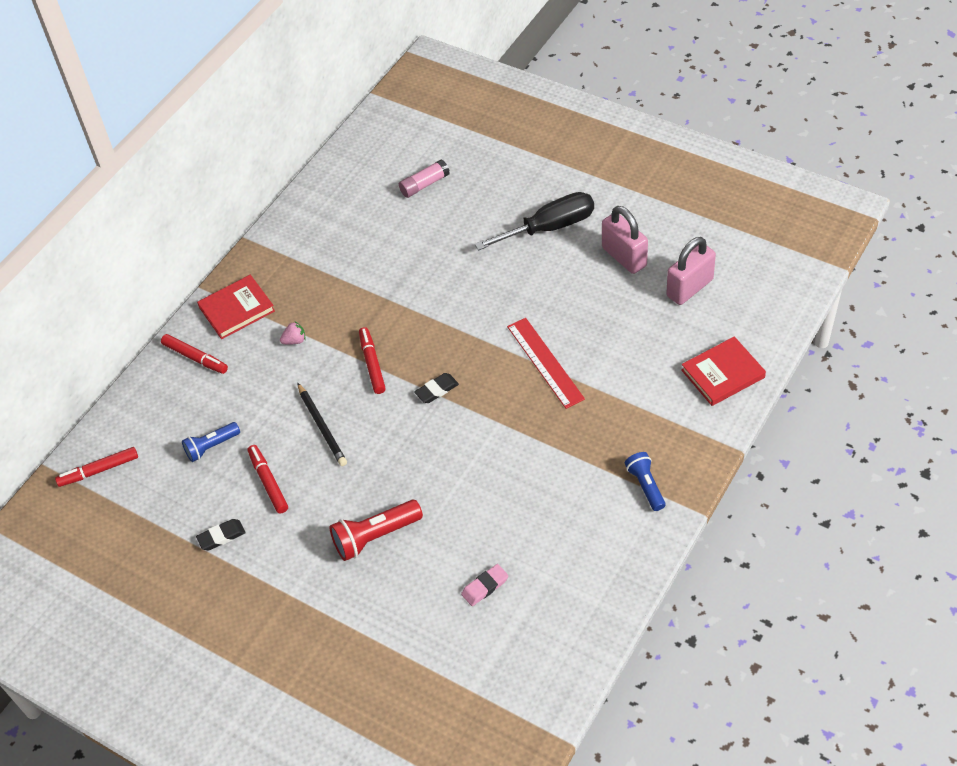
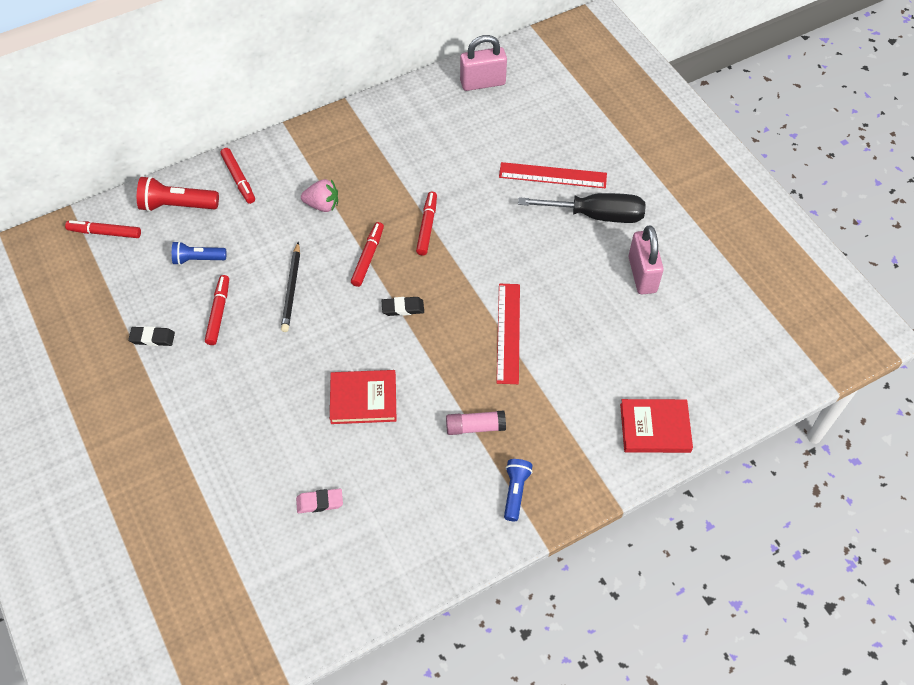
camera: 25 degrees right, 5 degrees up
red book [197,275,275,339] -> red book moved to [330,370,396,424]
pink strawberry [280,322,306,344] -> pink strawberry [301,179,338,212], size x1.54
red flashlight [330,500,423,561] -> red flashlight moved to [137,176,219,212]
pink glue stick [399,159,450,198] -> pink glue stick moved to [446,410,506,435]
pink padlock [666,237,716,305] -> pink padlock moved to [460,35,507,91]
none -> red marker [416,191,437,255]
none -> red ruler [499,162,607,188]

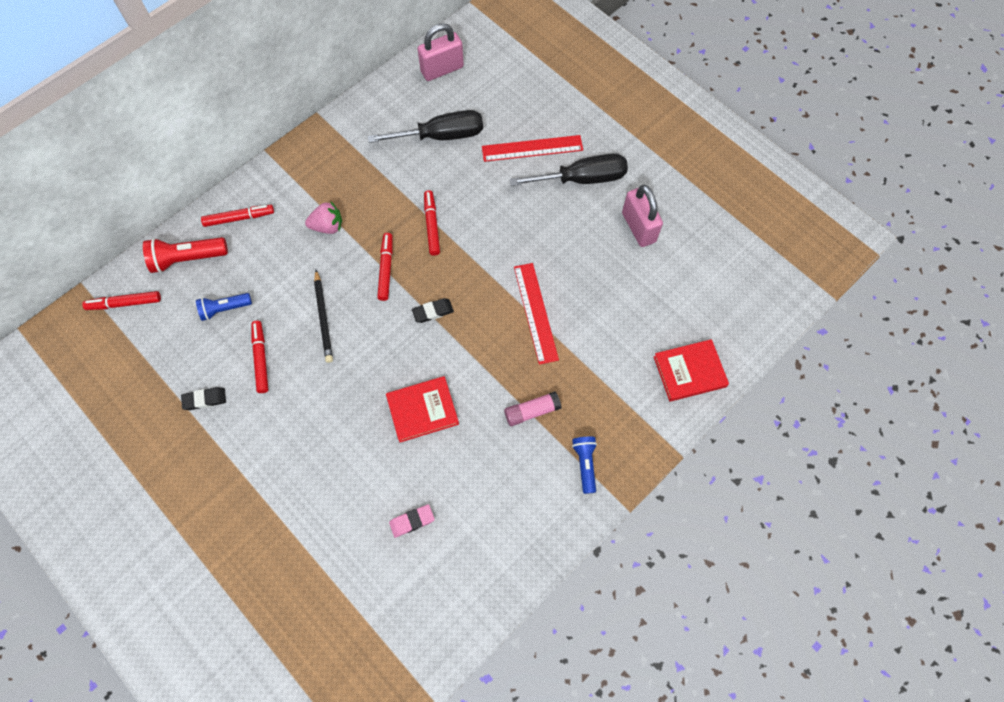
camera: 15 degrees left, 10 degrees up
red marker [220,148,255,204] -> red marker turned 60 degrees counterclockwise [201,205,274,227]
none -> black screwdriver [368,110,483,143]

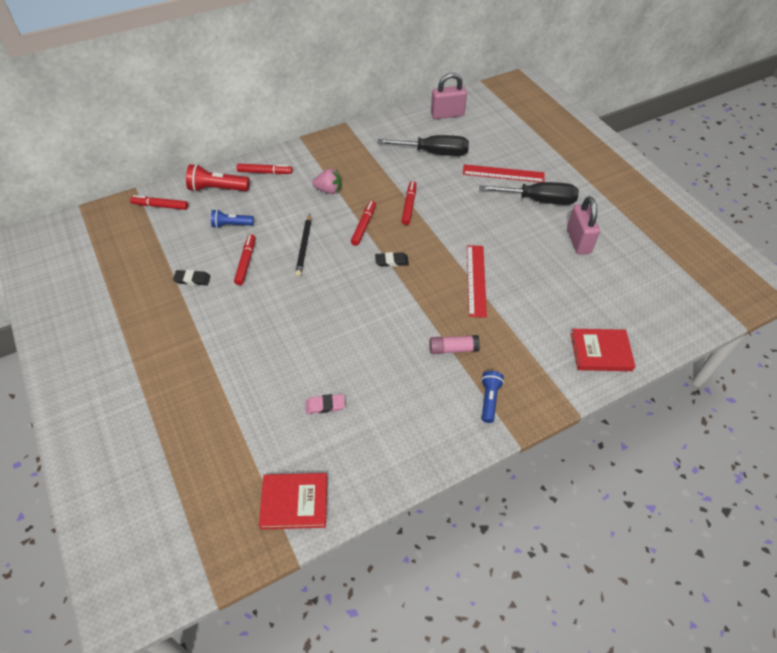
camera: 15 degrees right, 15 degrees down
red book [386,376,459,442] -> red book moved to [259,473,327,530]

